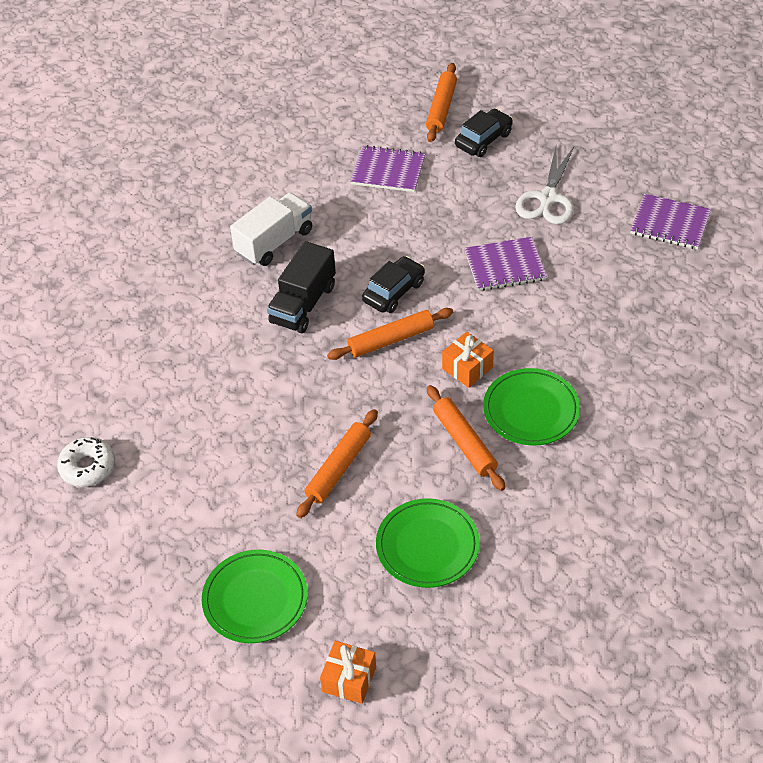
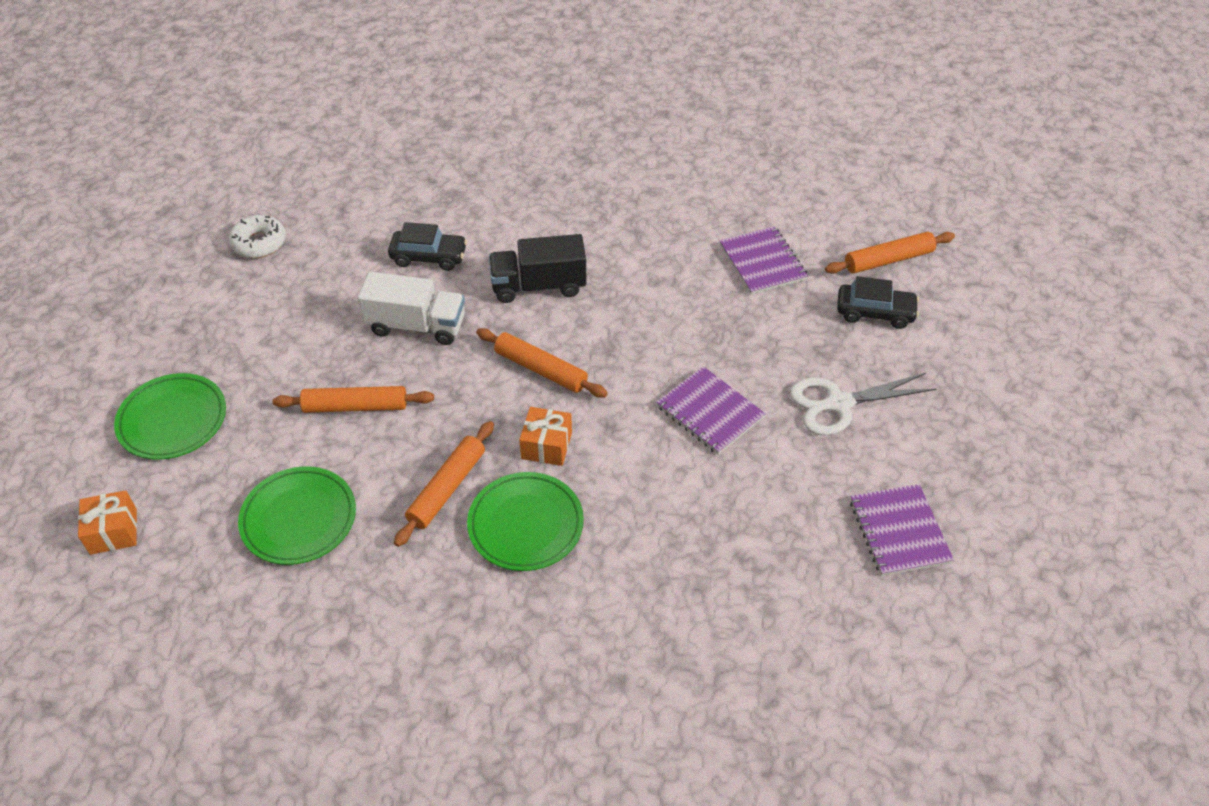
camera: 55 degrees right, 0 degrees up
white truck [230,193,312,266] -> white truck moved to [358,272,465,345]
black car [362,256,425,313] -> black car moved to [388,222,467,271]

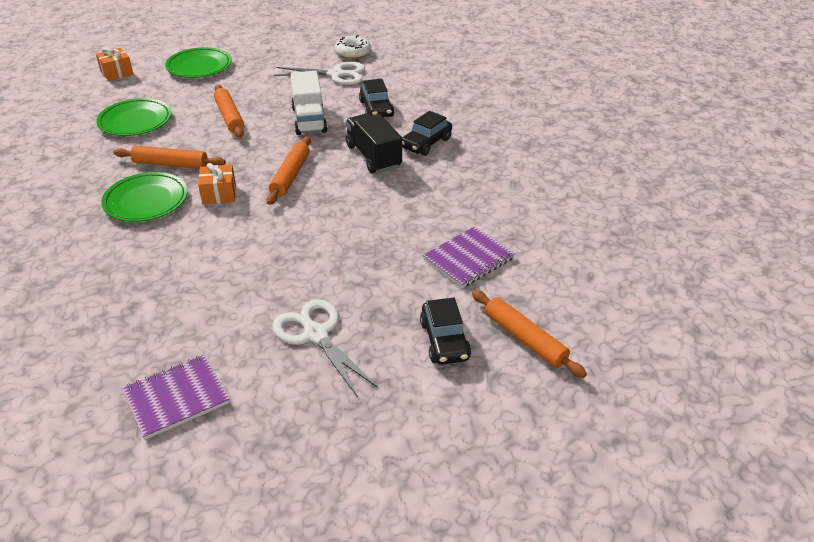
camera: 70 degrees right, 10 degrees down
purple notebook [656,366,766,455] -> none
none -> white scissors [274,62,365,85]
none -> black car [402,111,452,156]

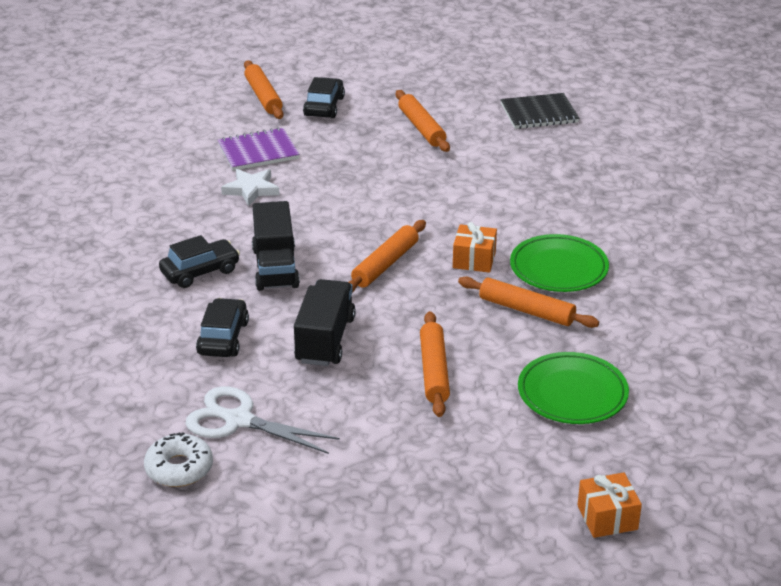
camera: 160 degrees left, 5 degrees down
purple notebook [121,355,229,440] -> black notebook [501,93,580,129]
green plate [165,47,232,78] -> none
white scissors [272,299,378,397] -> orange rolling pin [396,90,450,152]
white truck [291,71,328,135] -> black truck [294,279,356,366]
none -> white star [221,169,280,206]

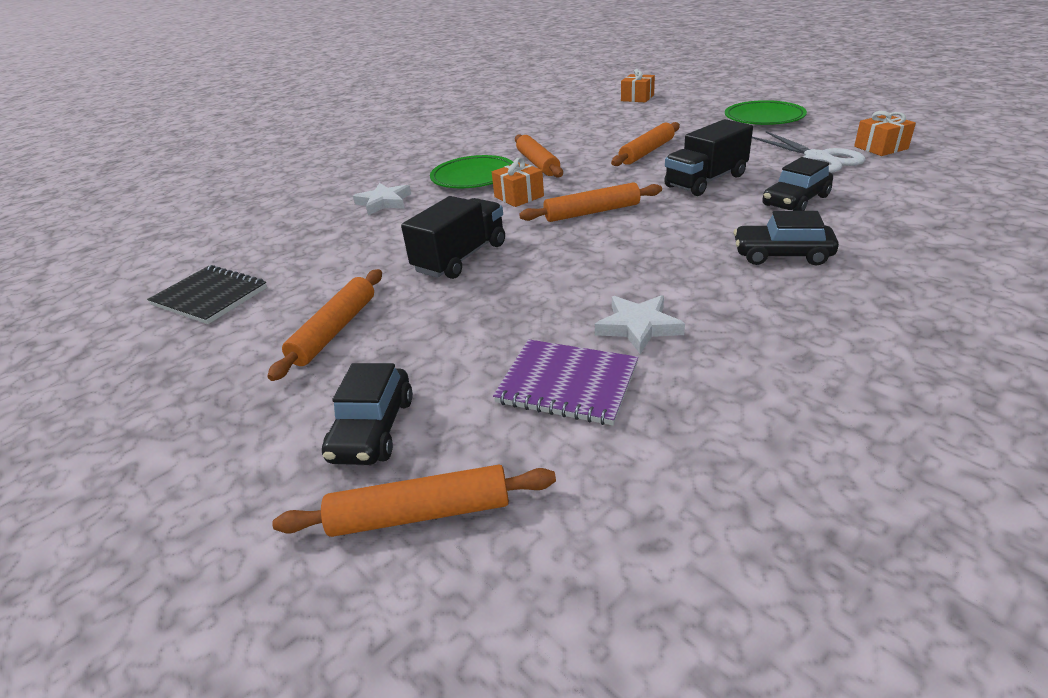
camera: 135 degrees left, 0 degrees up
white donut [144,432,213,487] -> orange gift [854,111,916,156]
orange rolling pin [244,60,283,119] -> orange rolling pin turned 60 degrees clockwise [272,465,556,537]
black truck [252,201,300,291] -> black truck moved to [401,196,505,279]
black car [303,77,345,118] -> black car turned 45 degrees counterclockwise [322,363,413,465]
green plate [518,352,629,424] -> green plate moved to [725,100,807,125]
none -> white star [353,183,411,215]

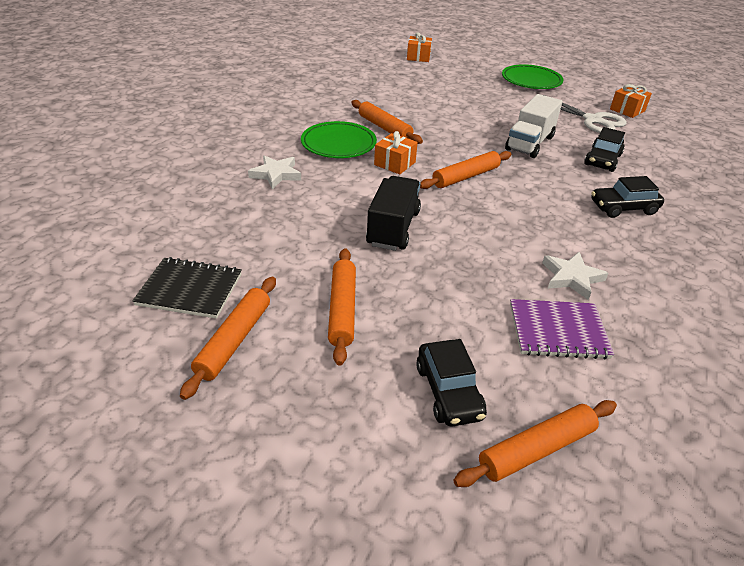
camera: 25 degrees left, 5 degrees up
orange rolling pin [611,122,680,166] -> orange rolling pin moved to [180,277,276,400]
black truck [664,119,753,196] -> white truck [505,94,562,158]

